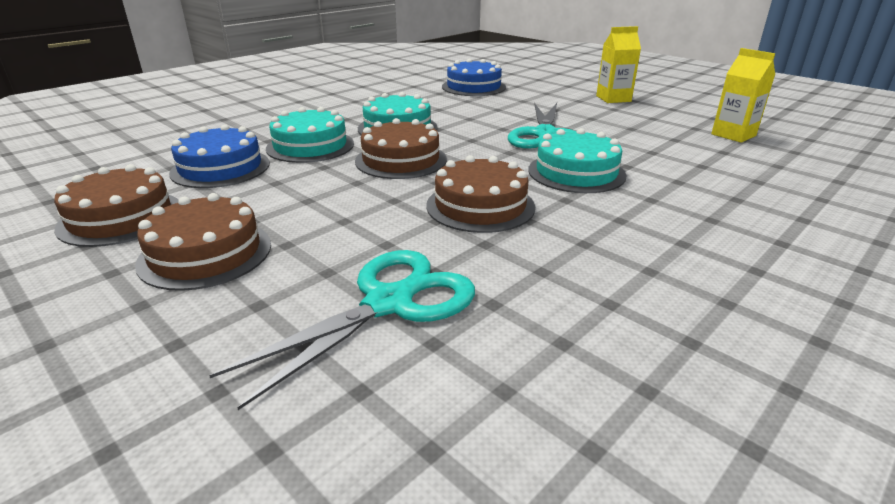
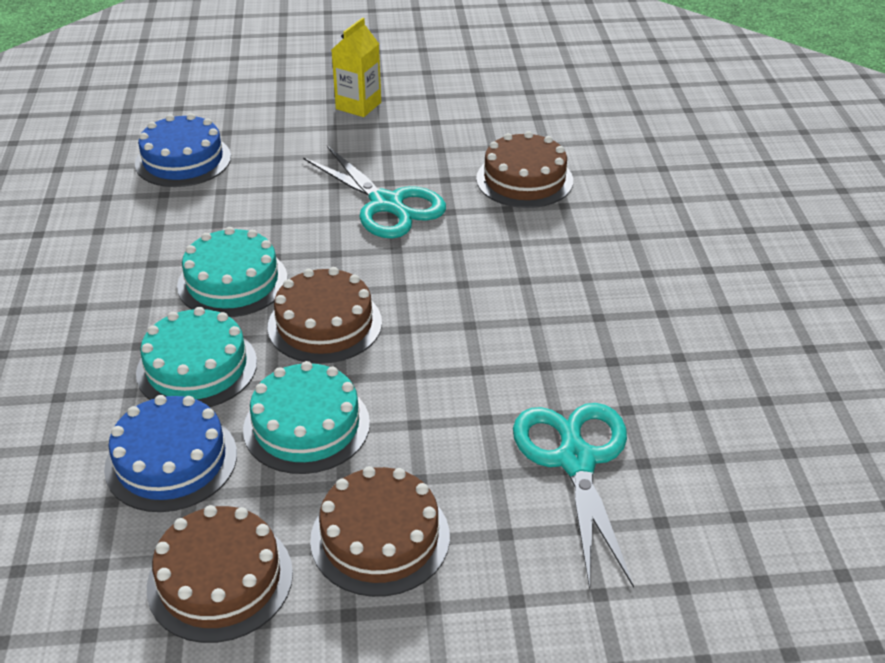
camera: 50 degrees left, 10 degrees up
brown cake [426,155,535,233] -> brown cake moved to [476,131,573,208]
turquoise cake [528,128,627,193] -> turquoise cake moved to [243,361,370,474]
yellow carton [711,48,775,143] -> none

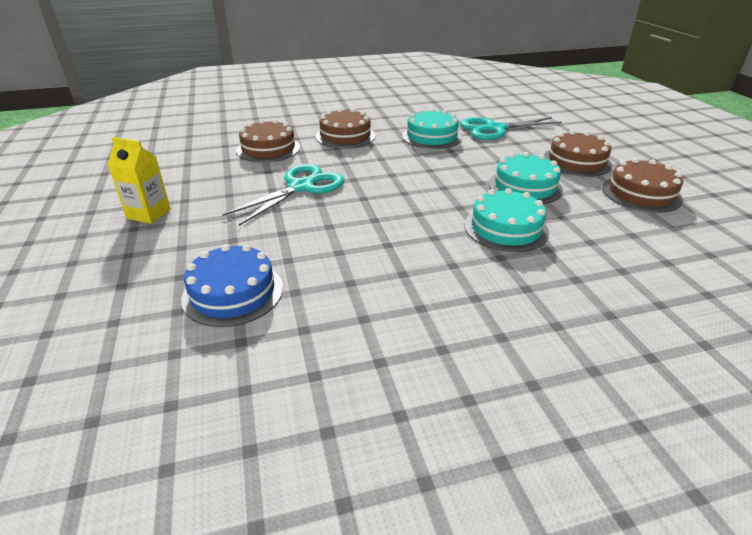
camera: 100 degrees left, 5 degrees down
blue cake [104,395,237,512] -> none
turquoise cake [177,227,288,317] -> turquoise cake moved to [402,108,462,149]
brown cake [268,267,382,364] -> brown cake moved to [316,108,375,148]

